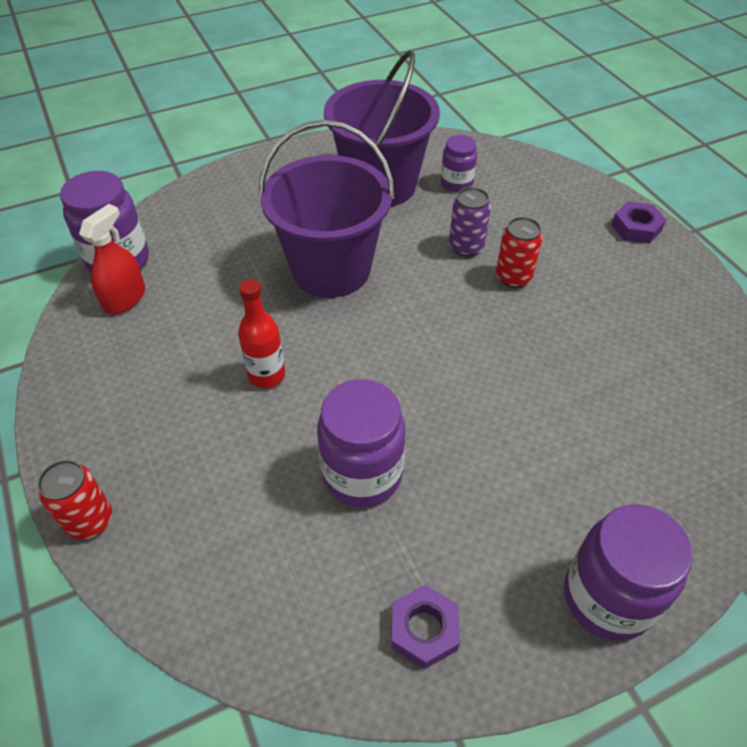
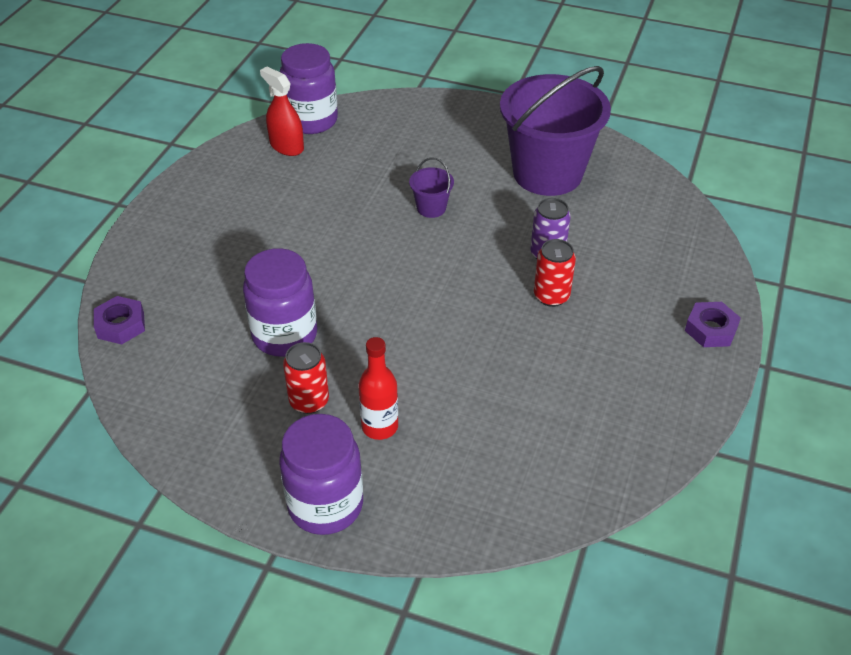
camera: 45 degrees right, 5 degrees down
red can [37,460,112,540] -> red can moved to [283,342,329,414]
red spray bottle [79,204,145,314] -> red spray bottle turned 120 degrees counterclockwise [260,67,304,156]
red bottle [238,279,285,388] -> red bottle moved to [358,337,398,440]
purple bucket [259,120,395,298] -> purple bucket [409,157,454,218], size x0.41
purple nut [391,585,460,669] -> purple nut moved to [94,296,145,344]
purple jar [441,135,477,192] -> none

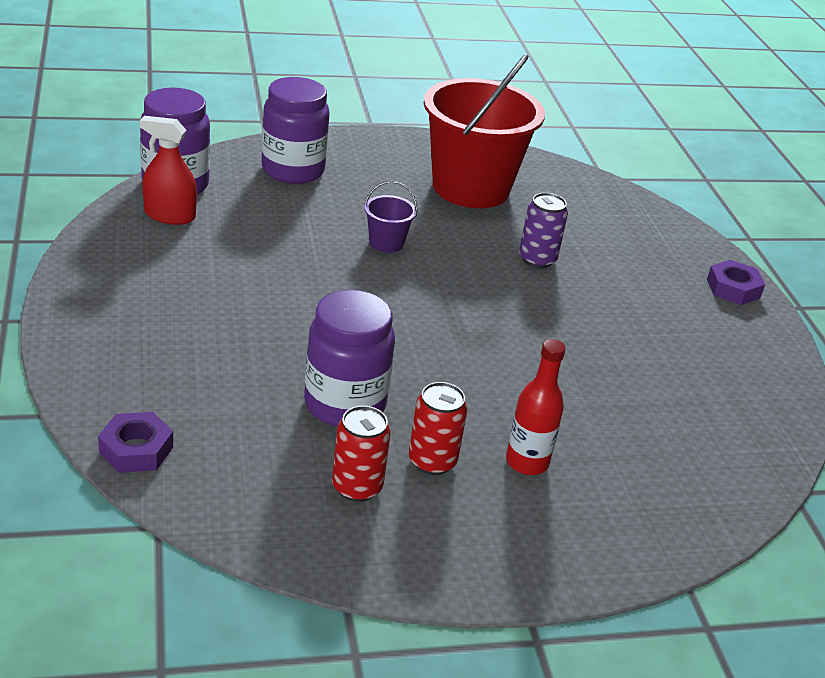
camera: 35 degrees left, 10 degrees down
purple jar [279,414,363,535] -> purple jar moved to [262,77,330,184]
purple bucket [500,66,611,196] -> red bucket [424,54,545,208]
red can [534,239,576,307] -> red can moved to [332,406,391,502]

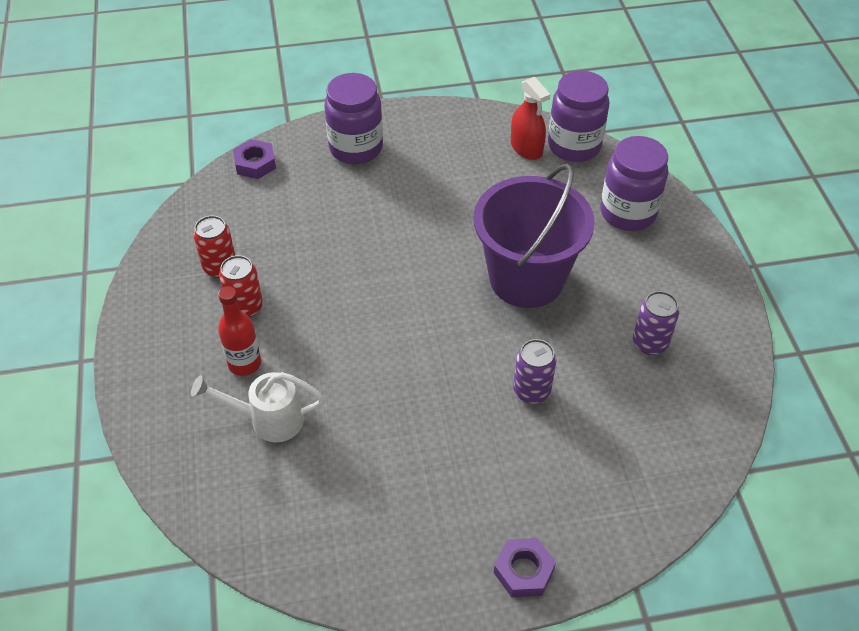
camera: 95 degrees right, 15 degrees up
red spray bottle [140,116,197,225] -> red spray bottle turned 135 degrees clockwise [511,77,550,160]
purple jar [304,290,395,426] -> purple jar moved to [324,73,383,164]
purple bucket [364,181,418,253] -> purple bucket [474,164,595,308], size x2.47
red bucket [424,54,545,208] -> purple can [633,291,679,355]
none -> white watering can [191,372,325,442]

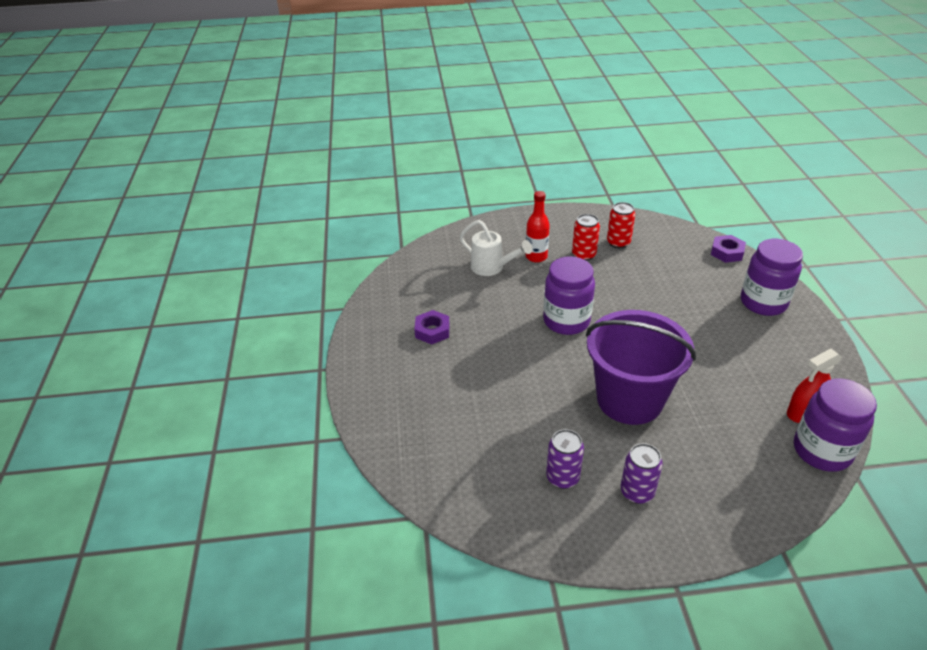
camera: 95 degrees right, 10 degrees down
white watering can [191,372,325,442] -> white watering can turned 120 degrees clockwise [460,220,532,276]
purple nut [494,538,556,597] -> purple nut moved to [414,310,450,345]
purple can [513,339,556,404] -> purple can moved to [620,443,663,504]
purple jar [600,136,668,231] -> purple jar moved to [543,256,595,335]

